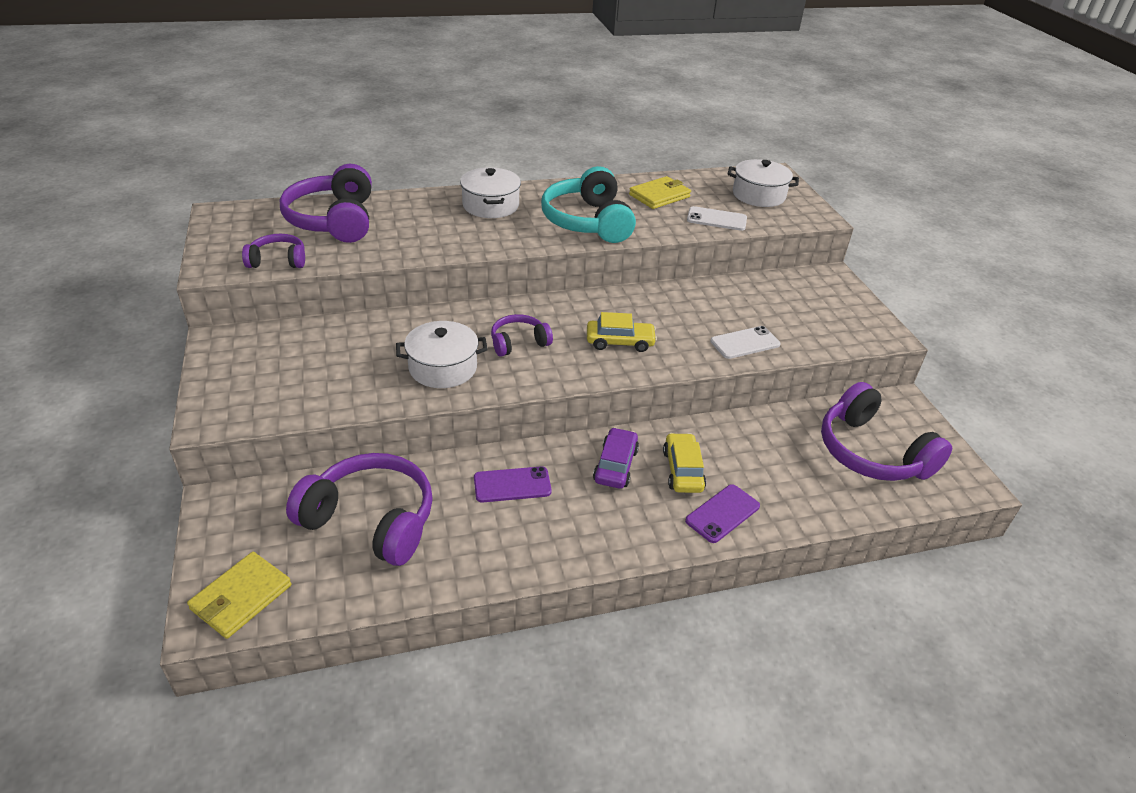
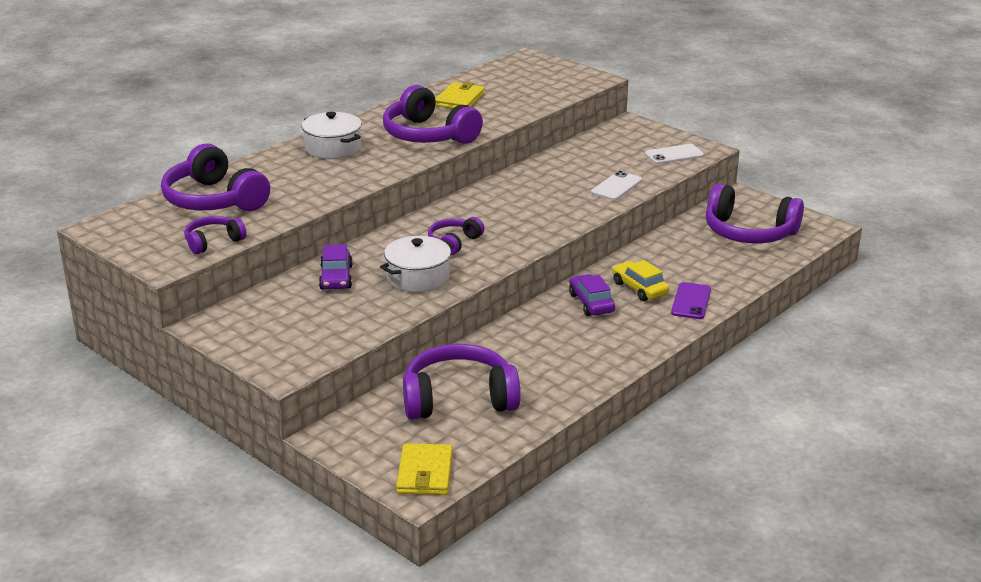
camera: 30 degrees left, 10 degrees down
purple phone [474,466,552,503] -> none
turquoise headphones [541,166,636,243] -> purple headphones [383,85,483,144]
yellow car [587,312,657,352] -> none
white phone [687,206,747,231] -> white phone moved to [645,144,704,164]
white pot [728,159,799,207] -> none
none -> purple car [319,244,353,289]

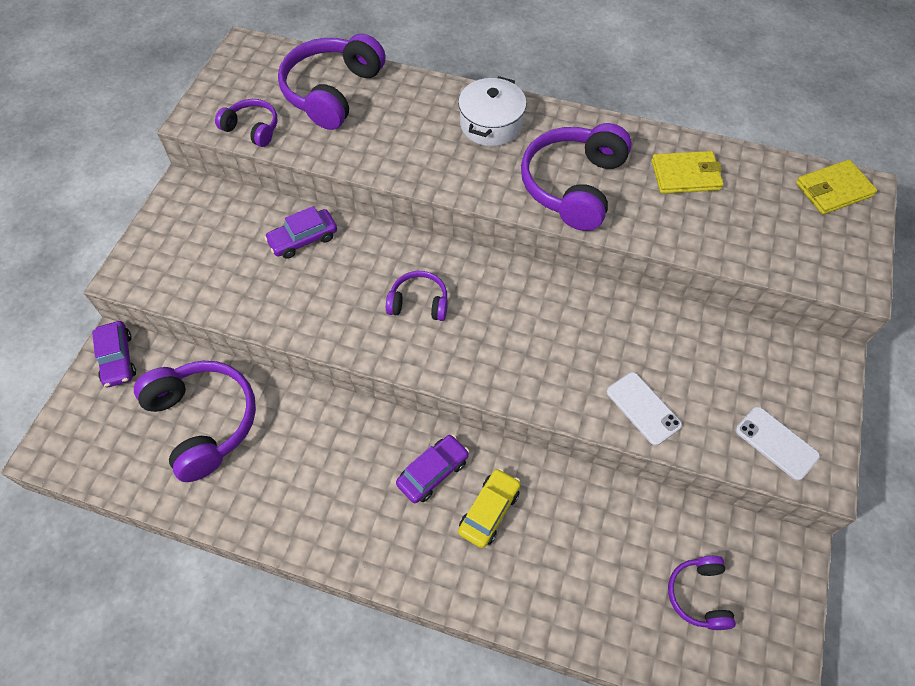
camera: 65 degrees right, 30 degrees up
white pot [380,236,454,292] -> none
yellow wallet [396,443,453,495] -> yellow wallet moved to [796,159,877,215]
white phone [591,171,642,200] -> white phone turned 45 degrees clockwise [607,372,682,446]
purple phone [671,282,711,319] -> none
purple headphones [706,184,804,243] -> purple headphones [668,556,736,630], size x0.53
none -> purple car [92,321,136,387]

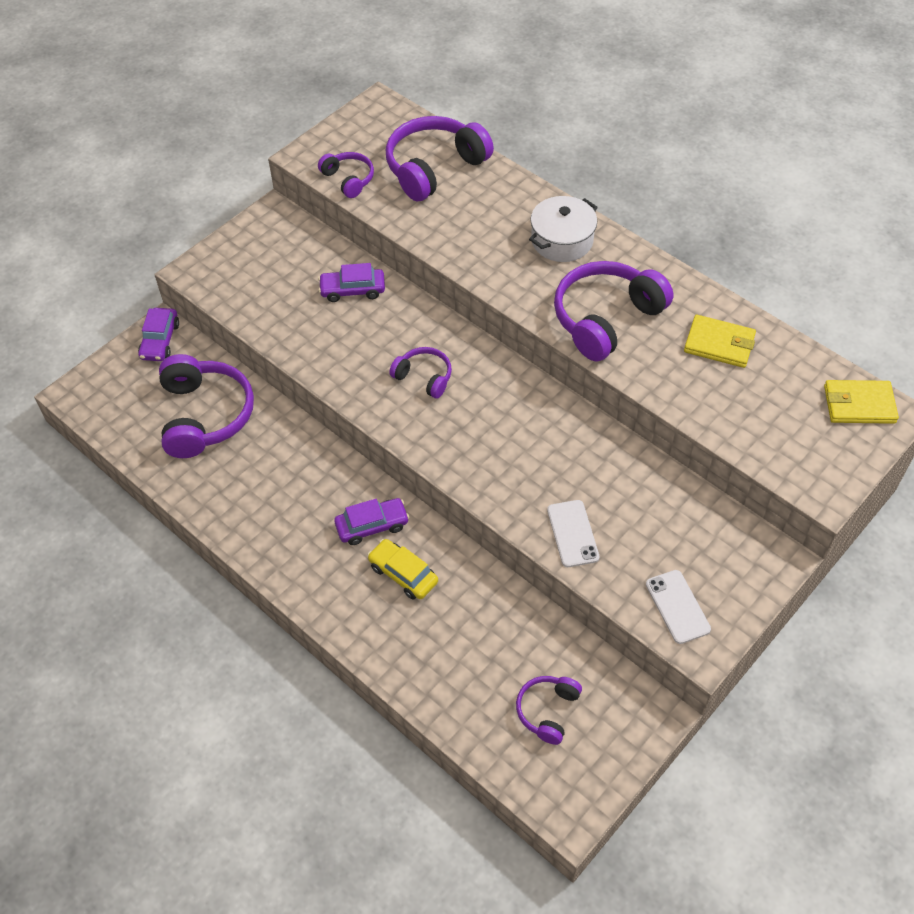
camera: 25 degrees right, 5 degrees down
yellow car [458,468,521,548] -> yellow car turned 105 degrees counterclockwise [368,539,438,599]

